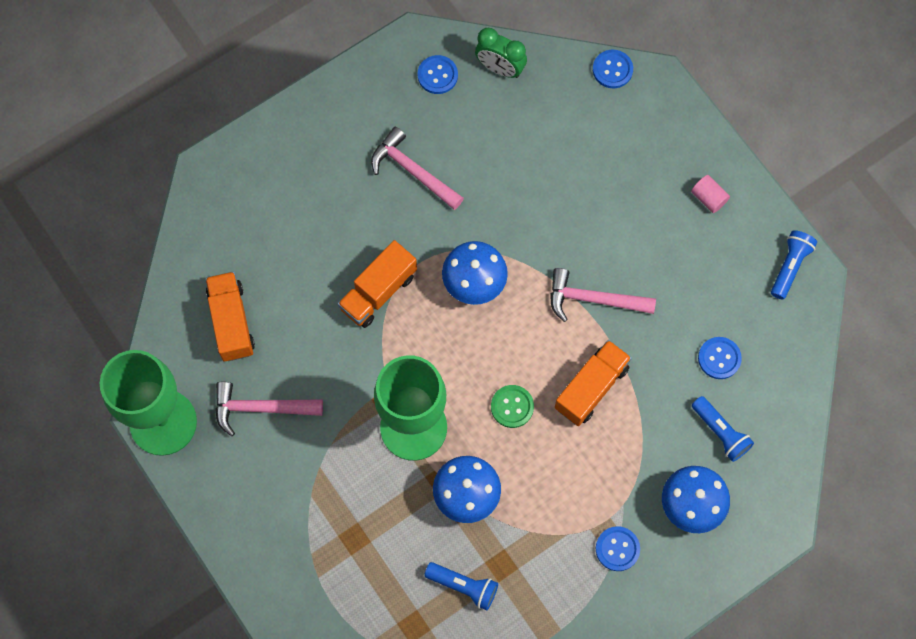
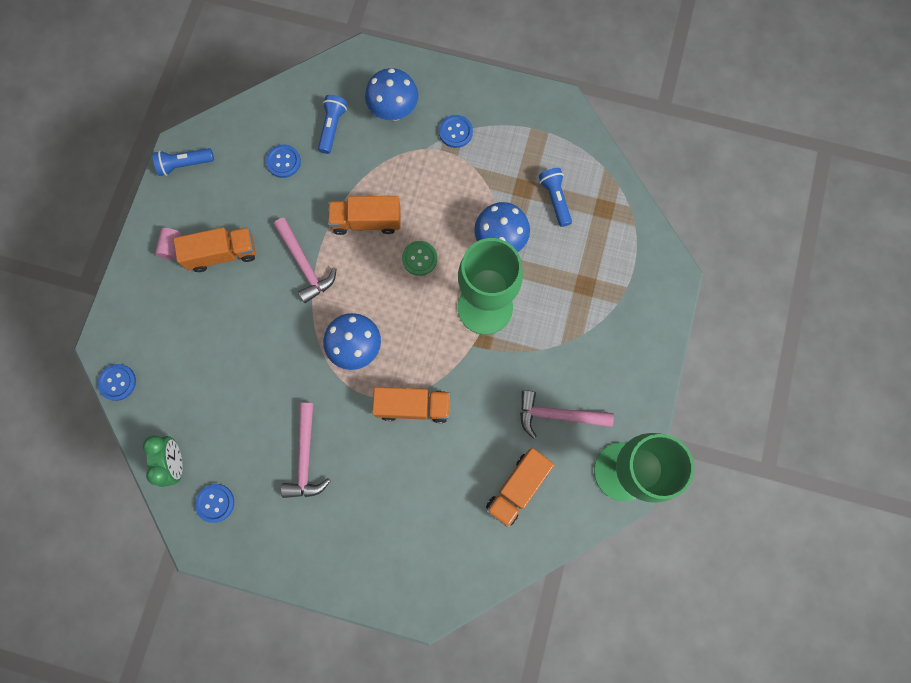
camera: 130 degrees left, 5 degrees up
pink hammer [215,382,323,436] -> pink hammer turned 135 degrees clockwise [520,390,614,439]
none -> orange truck [174,227,256,272]

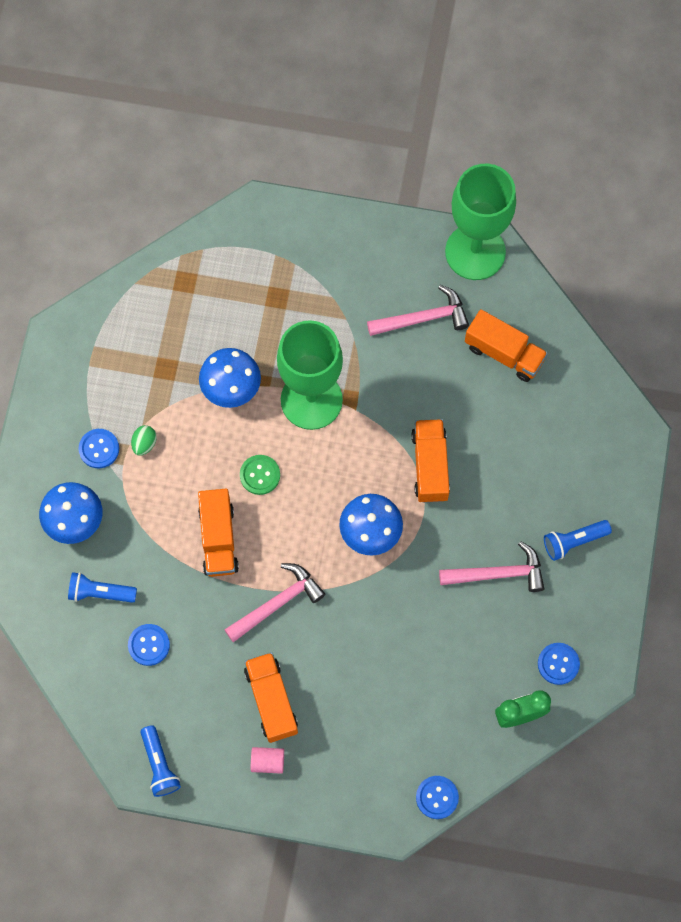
camera: 95 degrees left, 5 degrees down
pink hammer [520,390,614,439] -> pink hammer turned 105 degrees counterclockwise [367,285,469,336]
blue flashlight [539,168,572,227] -> blue flashlight moved to [544,520,612,561]
none -> green egg [131,425,157,455]

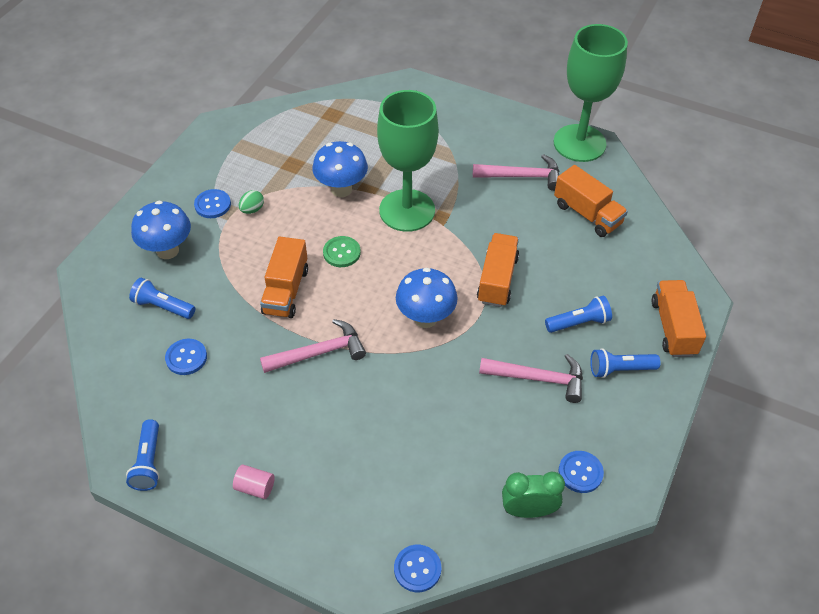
camera: 15 degrees right, 20 degrees down
orange truck [244,652,298,743] -> orange truck moved to [652,280,706,357]
none -> blue flashlight [545,296,612,333]

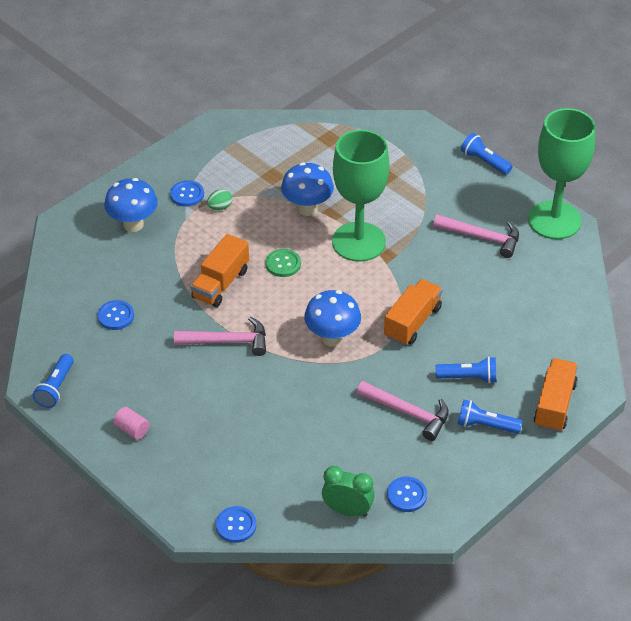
camera: 20 degrees right, 5 degrees down
blue flashlight [129,278,195,319] -> blue flashlight moved to [461,133,513,175]
orange truck [554,165,628,237] -> none

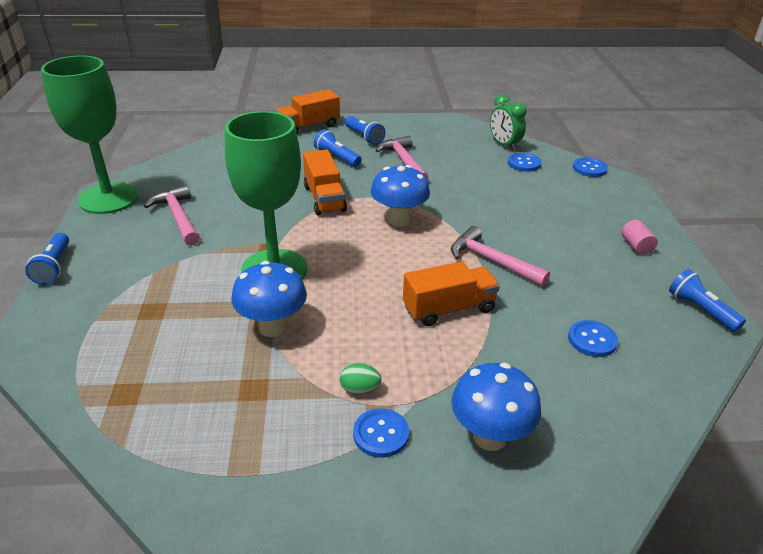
camera: 140 degrees left, 10 degrees down
blue flashlight [33,354,74,408] -> blue flashlight turned 90 degrees counterclockwise [669,269,746,332]
green button [266,249,301,277] -> none
orange truck [384,279,443,345] -> orange truck turned 90 degrees counterclockwise [303,149,347,215]
blue button [387,476,427,512] -> blue button moved to [508,153,541,172]

